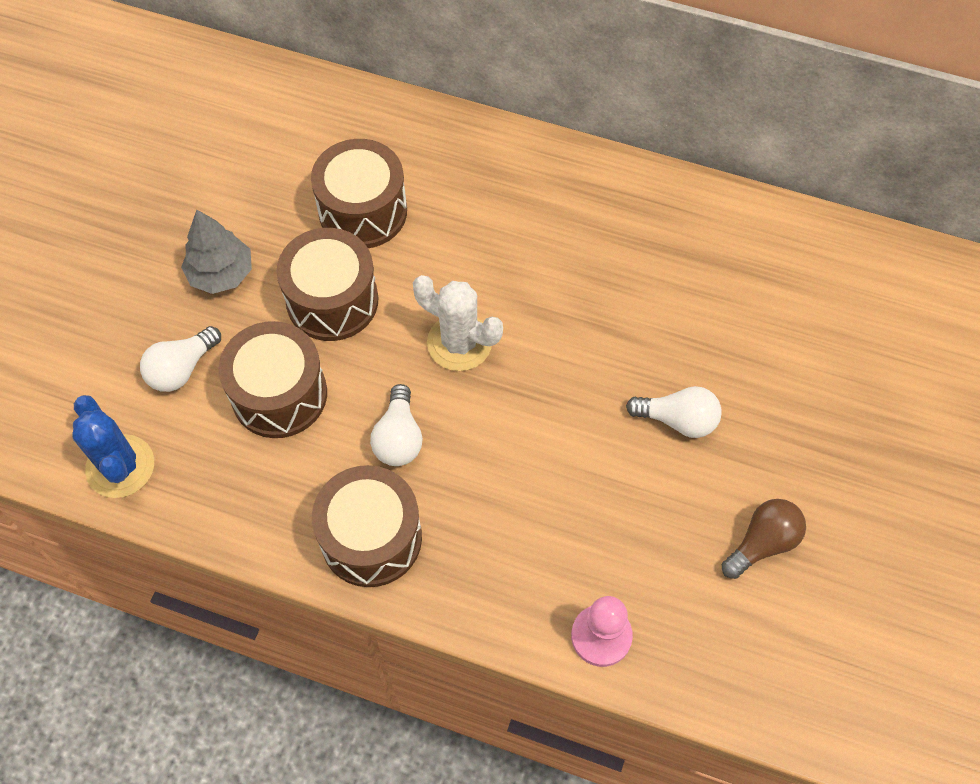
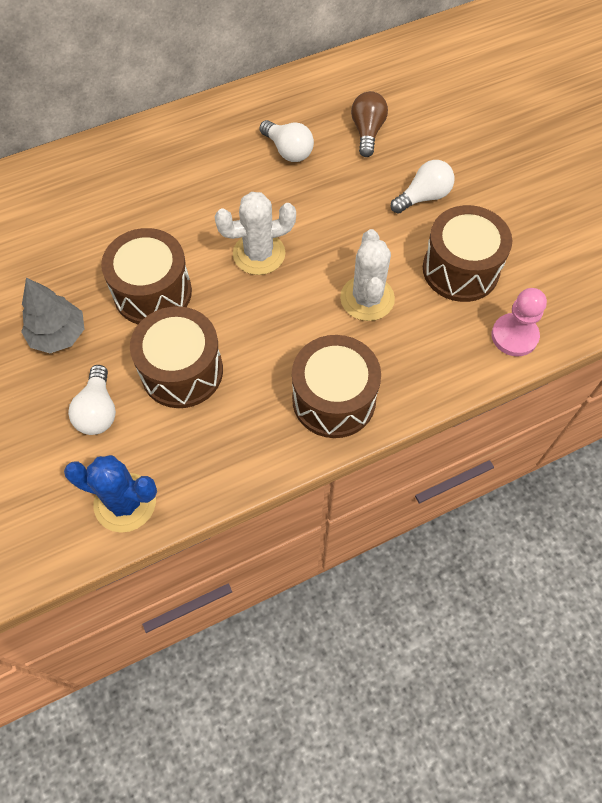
camera: 45 degrees left, 0 degrees up
brown drum [311,139,407,248] -> brown drum moved to [423,205,512,302]
white light bulb [370,384,423,466] -> white light bulb moved to [260,120,314,162]
brown light bulb [722,499,806,579] -> brown light bulb moved to [351,91,388,157]
none -> white cactus [340,229,395,321]

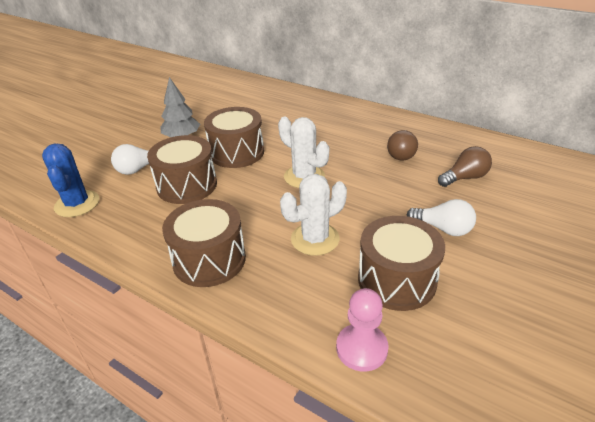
camera: 60 degrees right, 25 degrees down
white light bulb [260,120,314,162] -> brown light bulb [387,130,418,161]

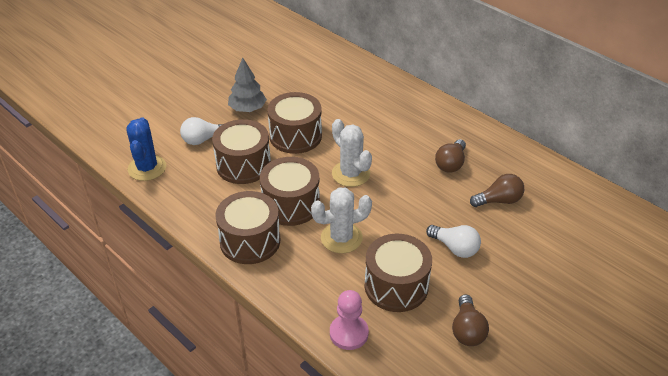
camera: 10 degrees right, 5 degrees up
none -> brown drum [260,157,320,226]
none -> brown light bulb [452,294,489,346]

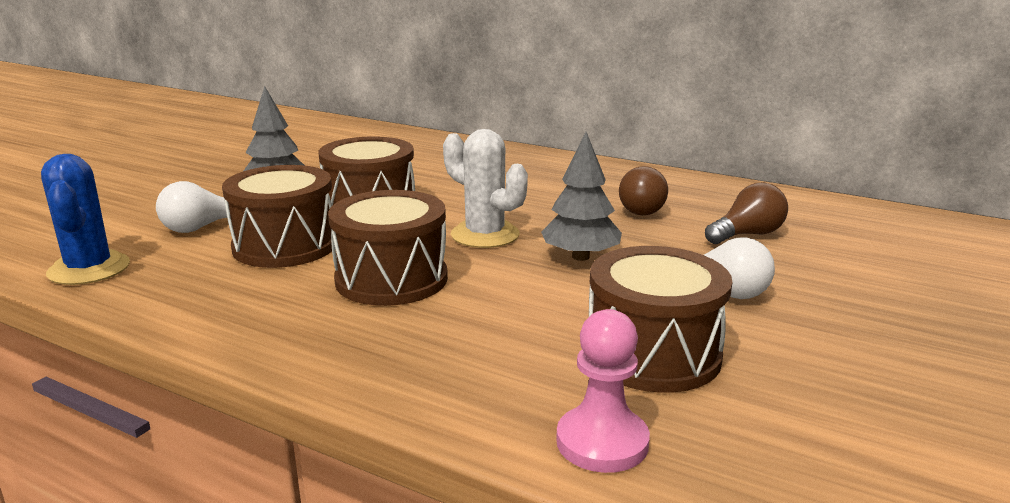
camera: 15 degrees left, 20 degrees down
brown drum [215,191,280,264] -> none
white cactus [311,187,372,253] -> none
brown light bulb [452,294,489,346] -> none
none -> grey tree [541,132,622,261]

